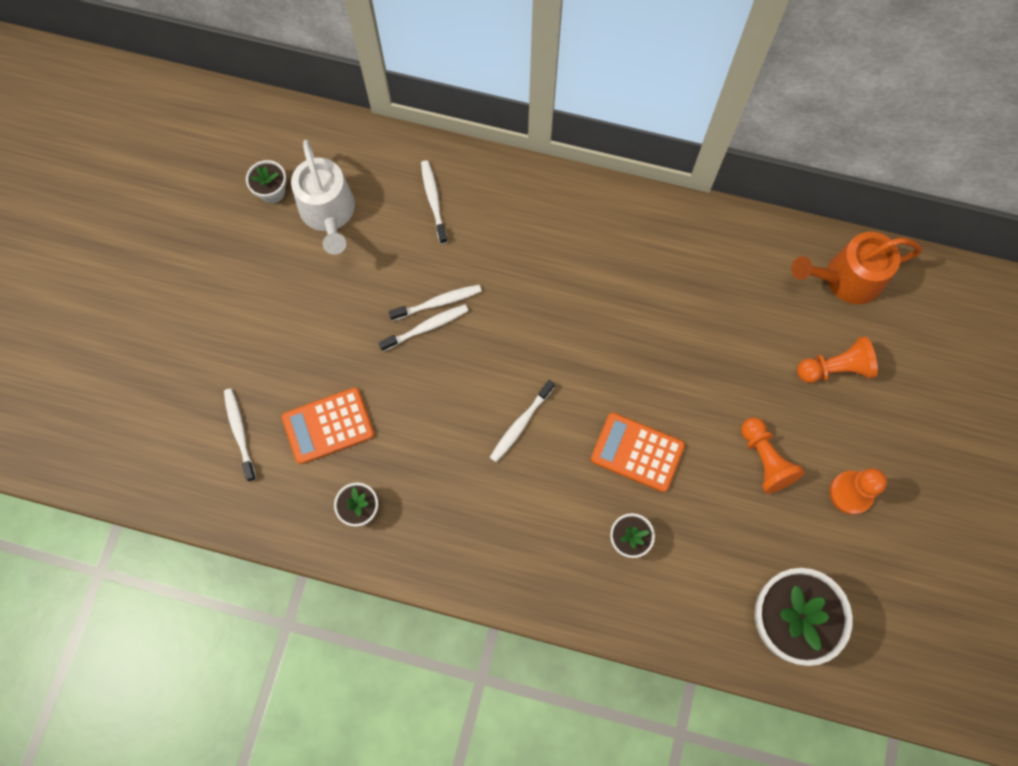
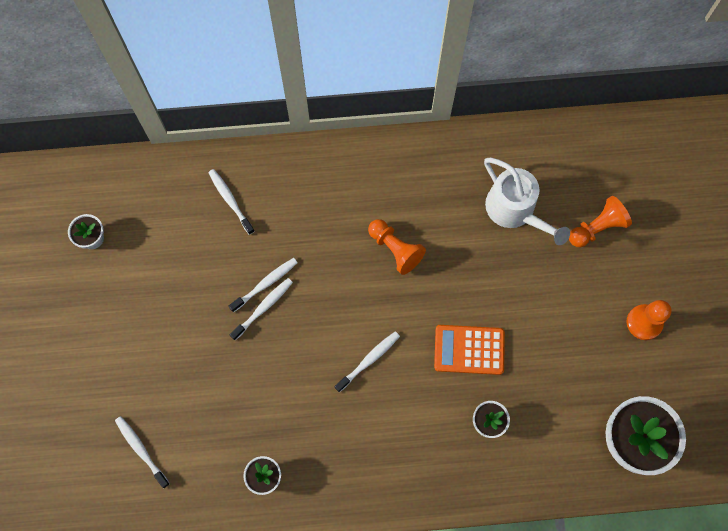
camera: 20 degrees left, 0 degrees up
orange calculator [282,387,374,464] -> none
white watering can [291,139,355,255] -> white watering can moved to [484,158,570,245]
white toothbrush [489,380,555,462] -> white toothbrush turned 150 degrees counterclockwise [335,331,400,392]
orange pawn [741,417,805,494] -> orange pawn moved to [368,219,426,275]
orange watering can [791,232,922,304] -> none

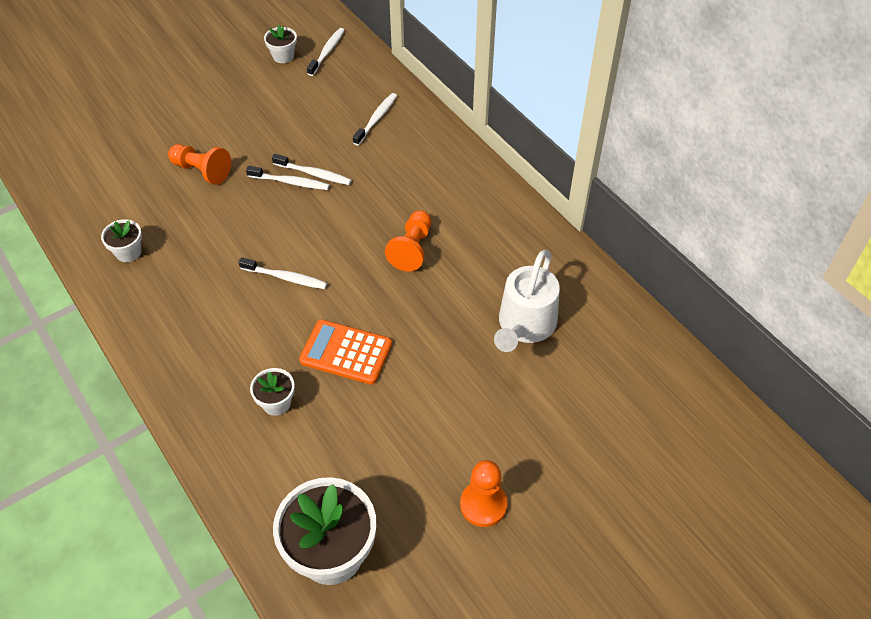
camera: 60 degrees right, 20 degrees down
white toothbrush [115,416,170,488] -> white toothbrush moved to [307,28,345,76]
orange calculator [434,325,505,375] -> orange calculator turned 45 degrees counterclockwise [299,319,392,385]
orange pawn [569,196,632,247] -> orange pawn moved to [168,144,231,185]

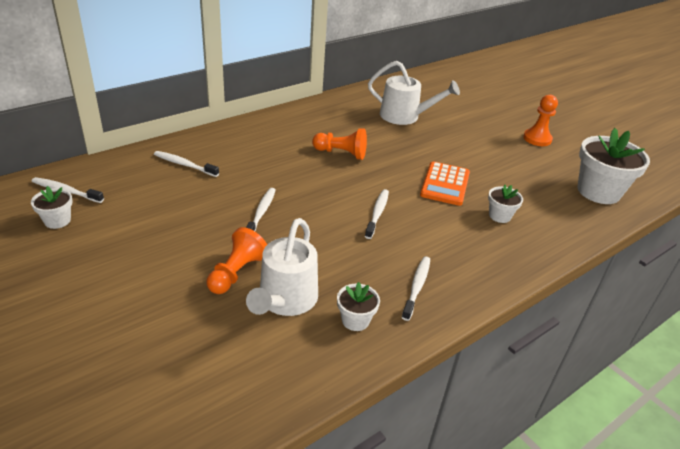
camera: 95 degrees left, 15 degrees down
white toothbrush [272,154,352,185] -> white toothbrush moved to [402,256,430,321]
none -> white watering can [246,218,318,316]

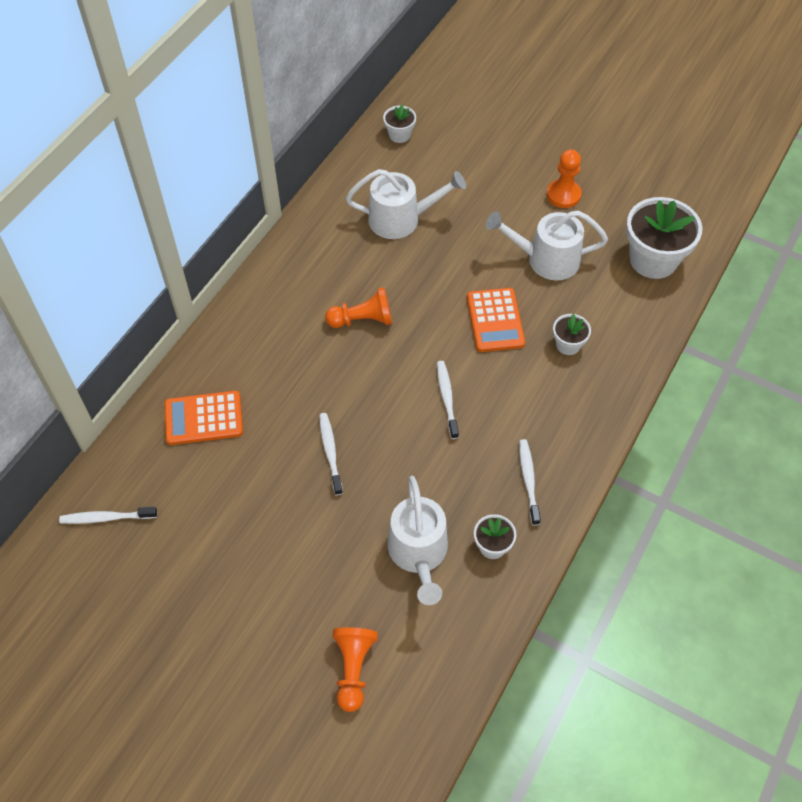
camera: 20 degrees left, 20 degrees up
white flower pot [31,186,73,229] -> white flower pot moved to [383,104,416,143]
white toothbrush [154,151,219,177] -> orange calculator [164,391,243,445]
orange pawn [207,227,267,294] -> orange pawn moved to [332,627,378,712]
none -> white watering can [486,211,608,280]

